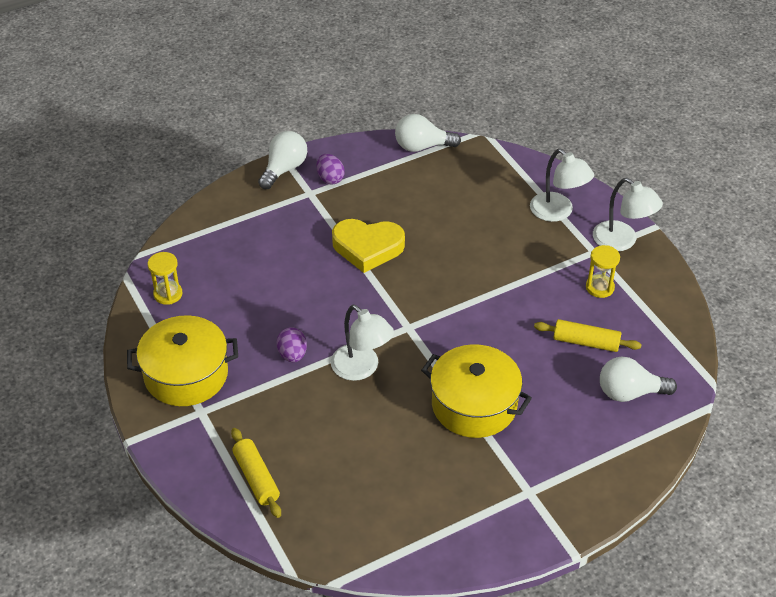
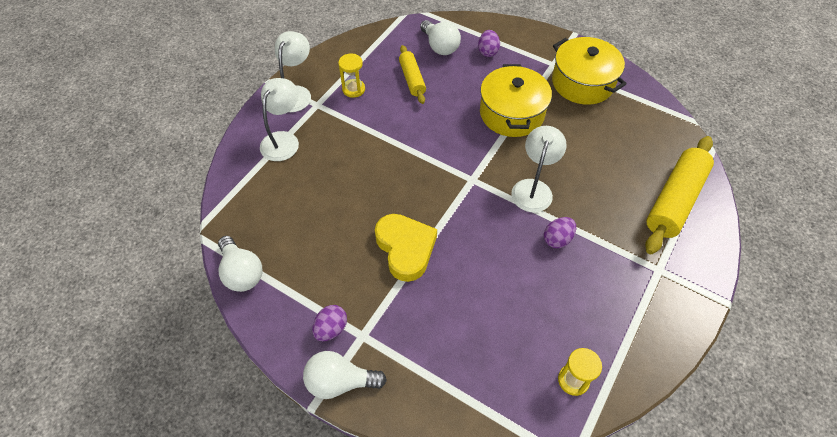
camera: 120 degrees left, 10 degrees up
yellow pot [127,315,238,406] -> yellow pot moved to [552,37,627,105]
yellow rolling pin [231,428,281,518] -> yellow rolling pin [645,136,714,254], size x1.74
none -> purple egg [478,30,500,57]

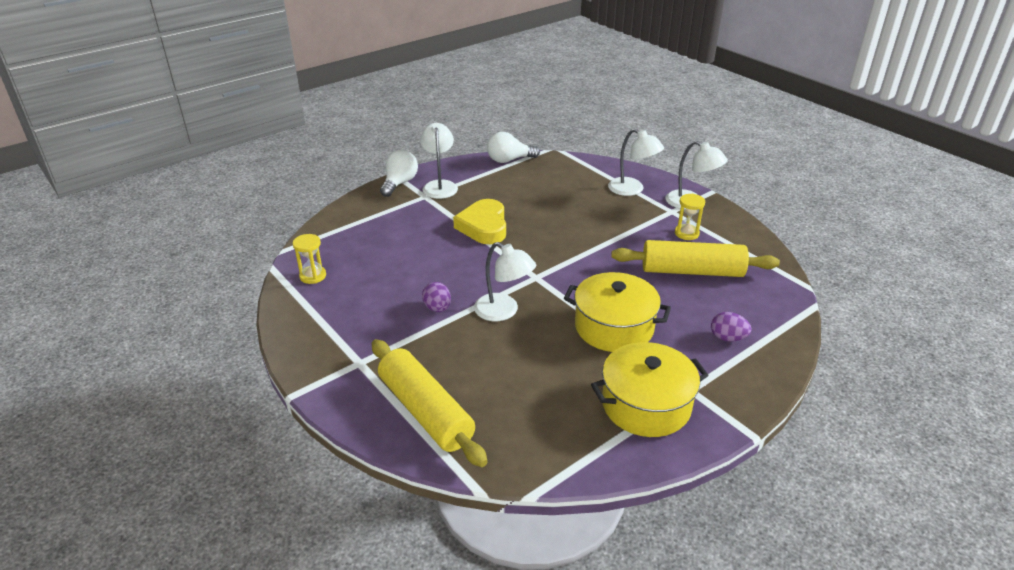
camera: 110 degrees right, 20 degrees down
purple egg [312,305,347,341] -> white lamp [420,123,458,199]
yellow heart [375,214,437,282] -> yellow heart turned 90 degrees clockwise [453,199,506,244]
yellow rolling pin [399,45,426,104] -> yellow rolling pin [611,240,780,277], size x1.74
white light bulb [420,20,461,55] -> none

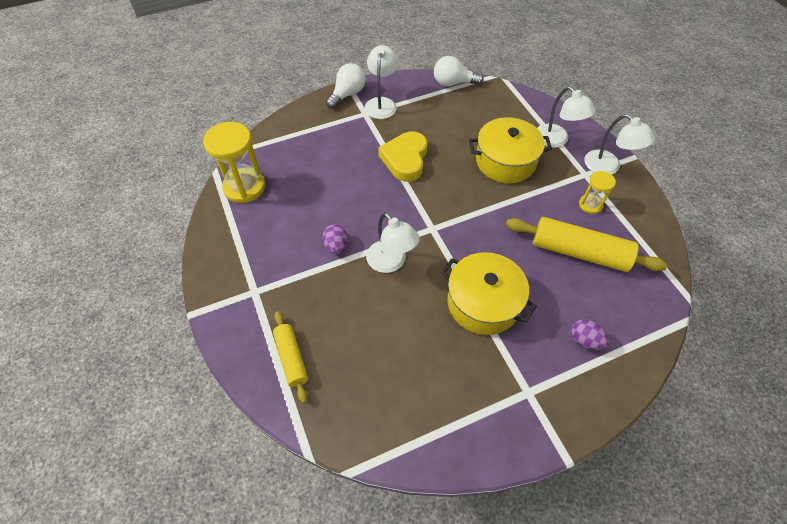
camera: 15 degrees right, 20 degrees up
yellow hourglass [292,234,326,284] -> yellow hourglass [203,122,266,203], size x1.84
yellow rolling pin [372,339,488,467] -> yellow rolling pin [273,311,308,403], size x0.58
yellow pot [591,342,709,437] -> yellow pot moved to [469,117,552,183]

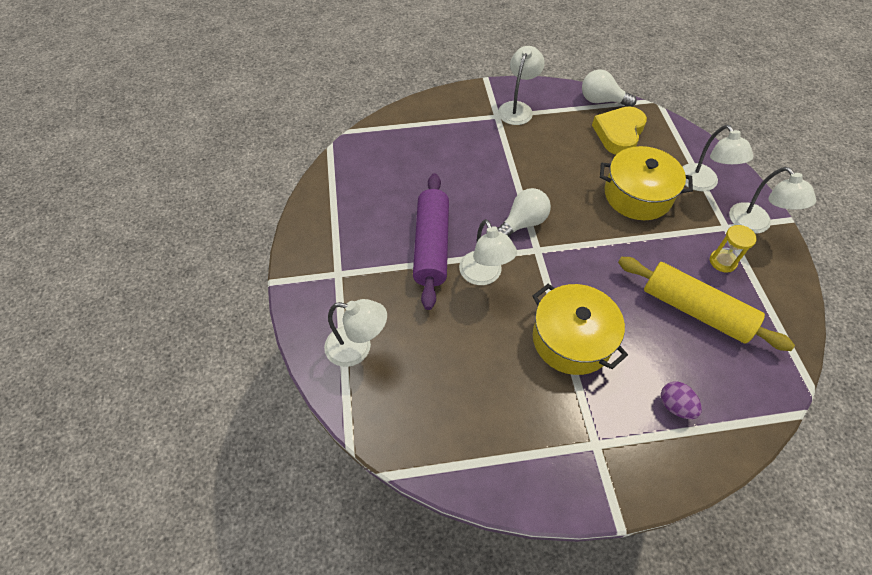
camera: 15 degrees right, 0 degrees up
yellow hourglass [203,122,266,203] -> none
yellow rolling pin [273,311,308,403] -> white lamp [324,299,387,367]
purple egg [322,224,348,254] -> purple rolling pin [413,173,449,310]
white light bulb [326,63,366,109] -> white light bulb moved to [497,188,551,236]
yellow heart [378,132,427,182] -> yellow heart moved to [592,106,647,155]

